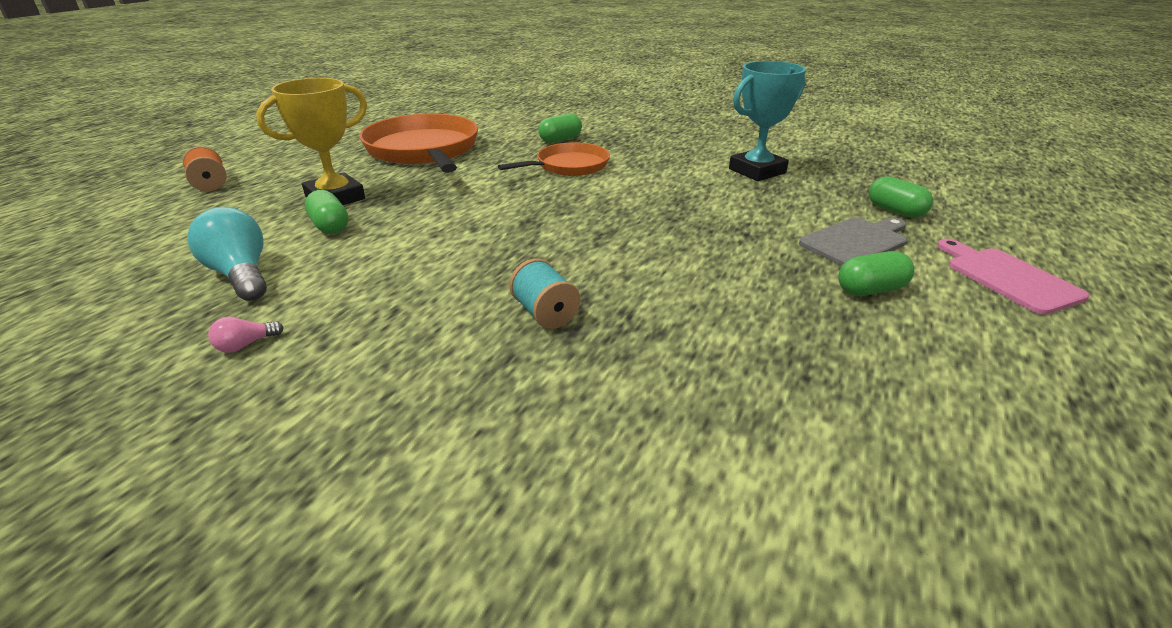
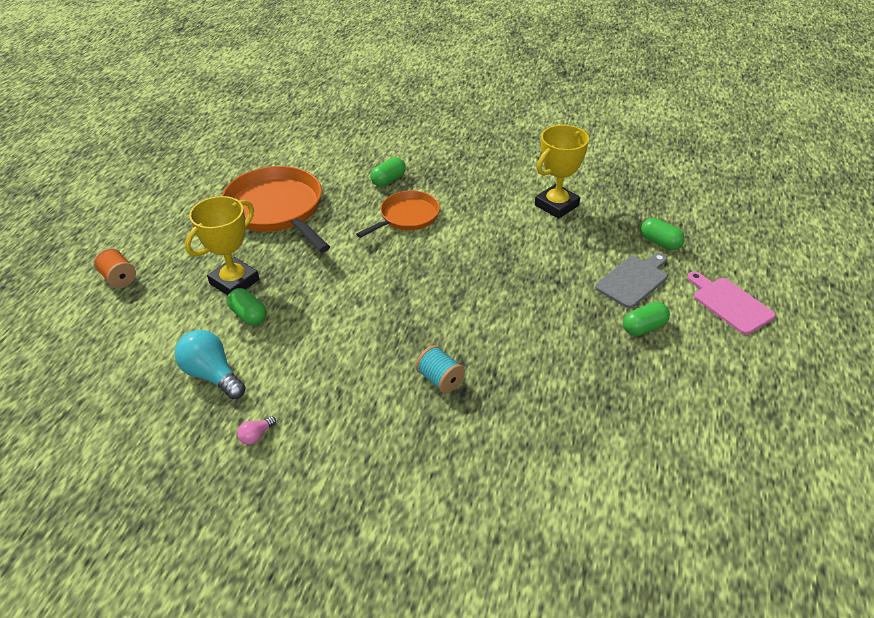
camera: 10 degrees left, 10 degrees up
turquoise trophy [729,61,806,181] -> yellow trophy [535,125,589,219]

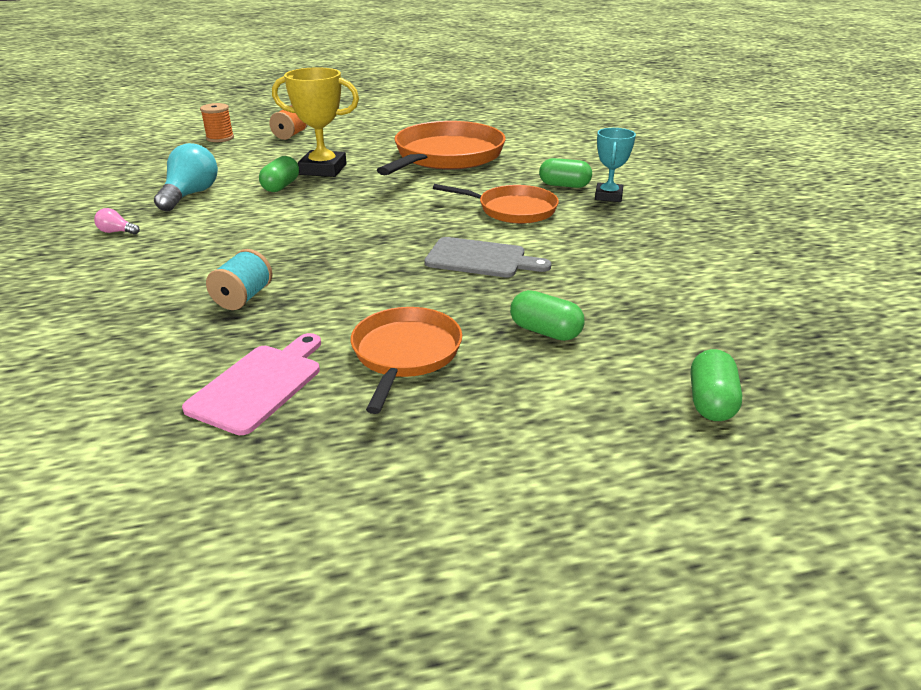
camera: 60 degrees right, 10 degrees down
yellow trophy [535,125,589,219] -> none
grey cutting board [595,253,667,308] -> grey cutting board moved to [424,237,551,278]
green capsule [623,302,670,336] -> green capsule moved to [510,290,585,341]
pink cutting board [687,271,776,335] -> pink cutting board moved to [182,333,321,435]
none -> orange spool [200,103,234,142]
none -> orange pan [351,307,462,414]
none -> turquoise trophy [595,128,636,202]

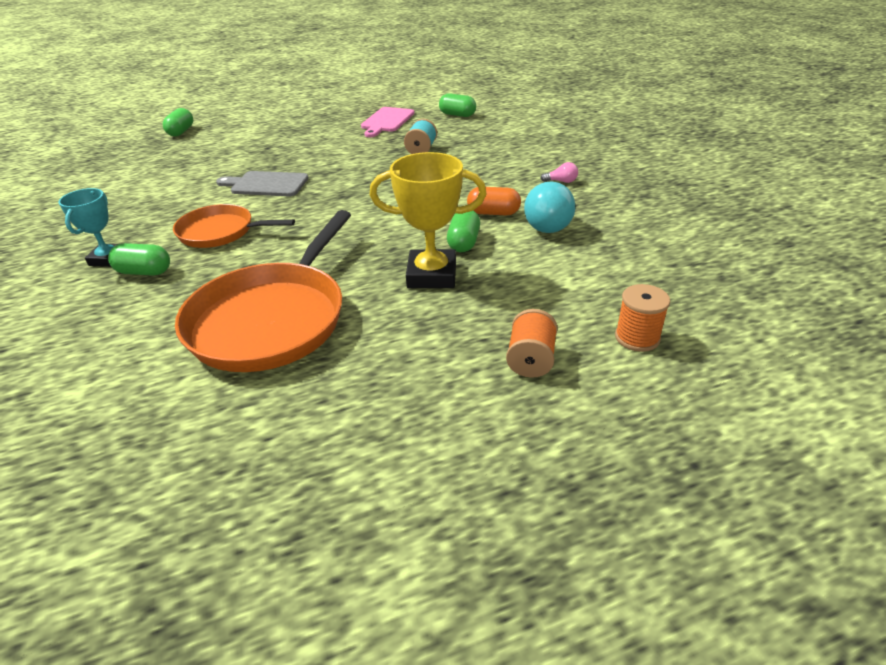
camera: 175 degrees right, 5 degrees up
orange pan [351,307,462,414] -> none
green capsule [510,290,585,341] -> green capsule moved to [439,93,476,117]
none -> orange capsule [467,187,521,215]

